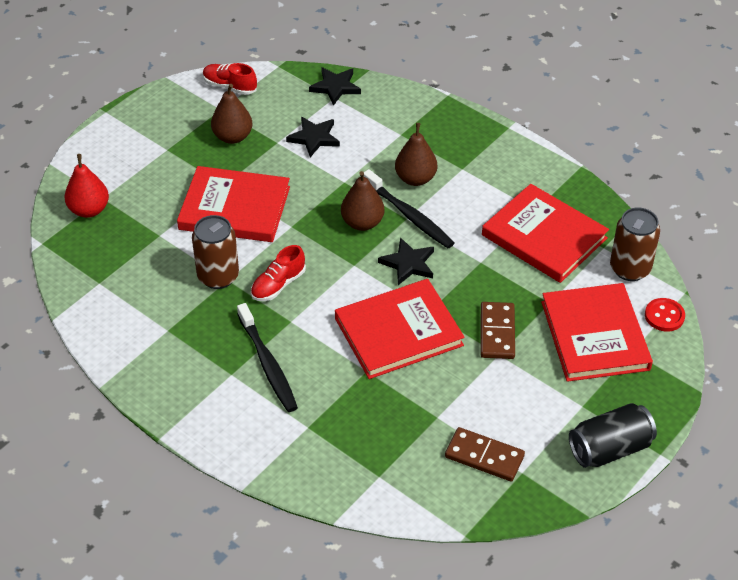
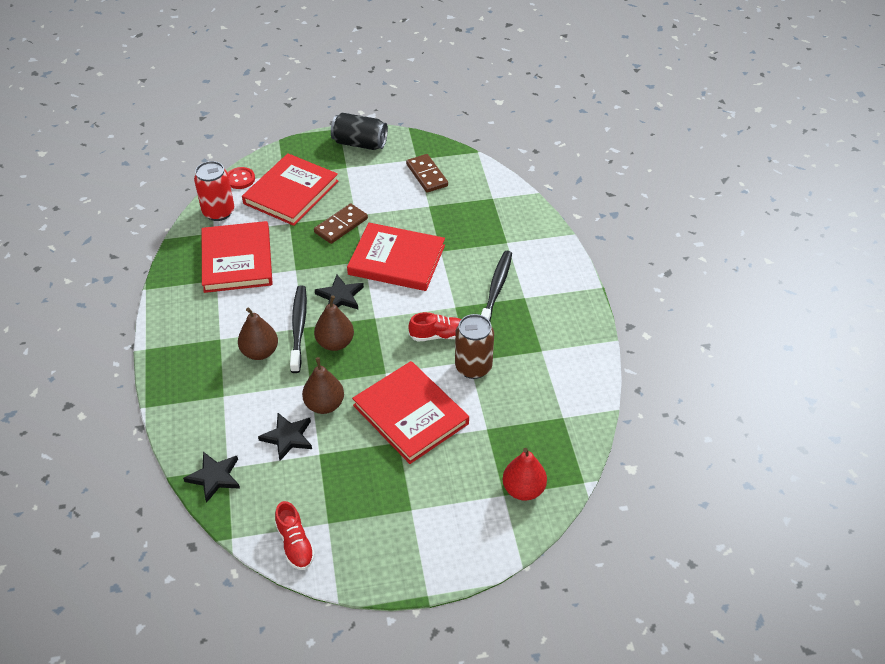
camera: 140 degrees left, 0 degrees up
brown pear [211,84,253,144] -> brown pear moved to [302,357,344,414]
brown can [610,207,660,281] -> red can [194,161,234,221]

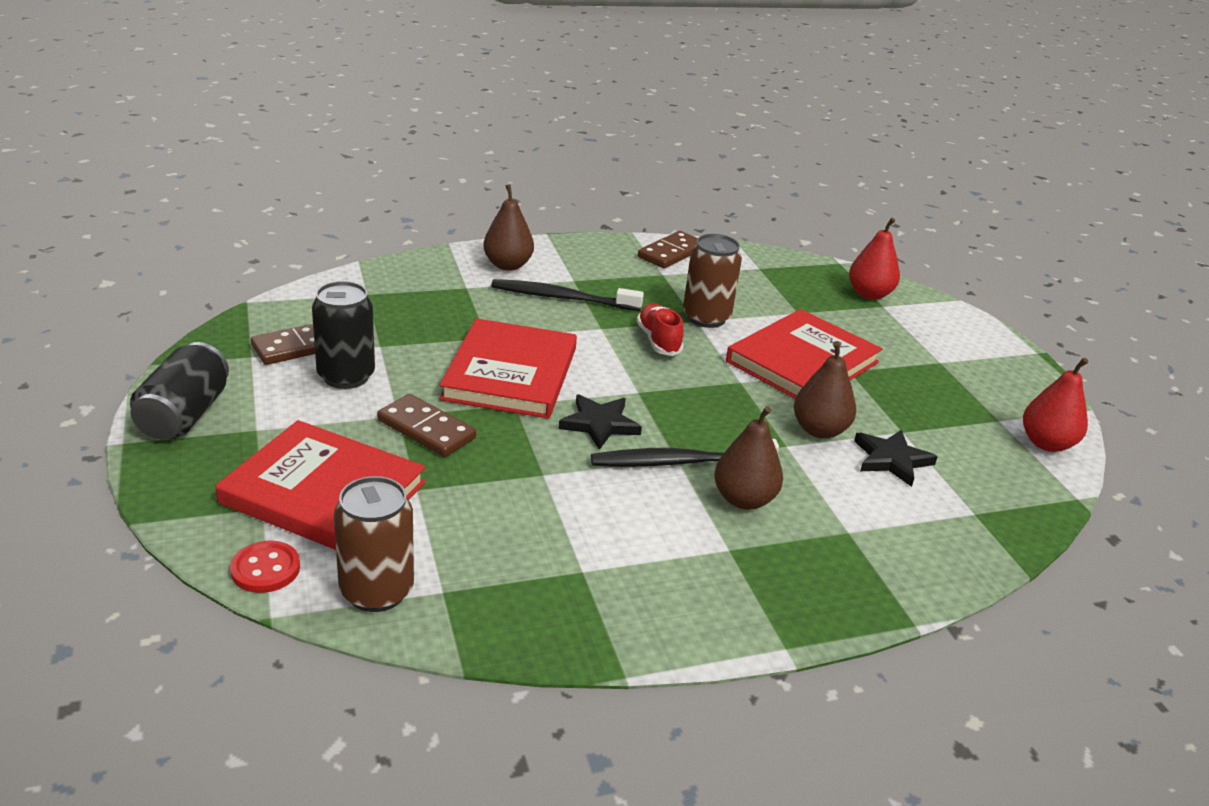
camera: 100 degrees left, 15 degrees down
black star [183,452,240,503] -> none
red can [194,161,234,221] -> brown can [334,476,414,612]
red book [202,221,273,293] -> none
red shoe [275,501,315,570] -> red pear [1023,358,1088,452]
brown pear [314,295,354,351] -> brown pear moved to [483,184,534,271]
none -> black can [312,281,375,389]
none -> brown domino [638,231,698,268]

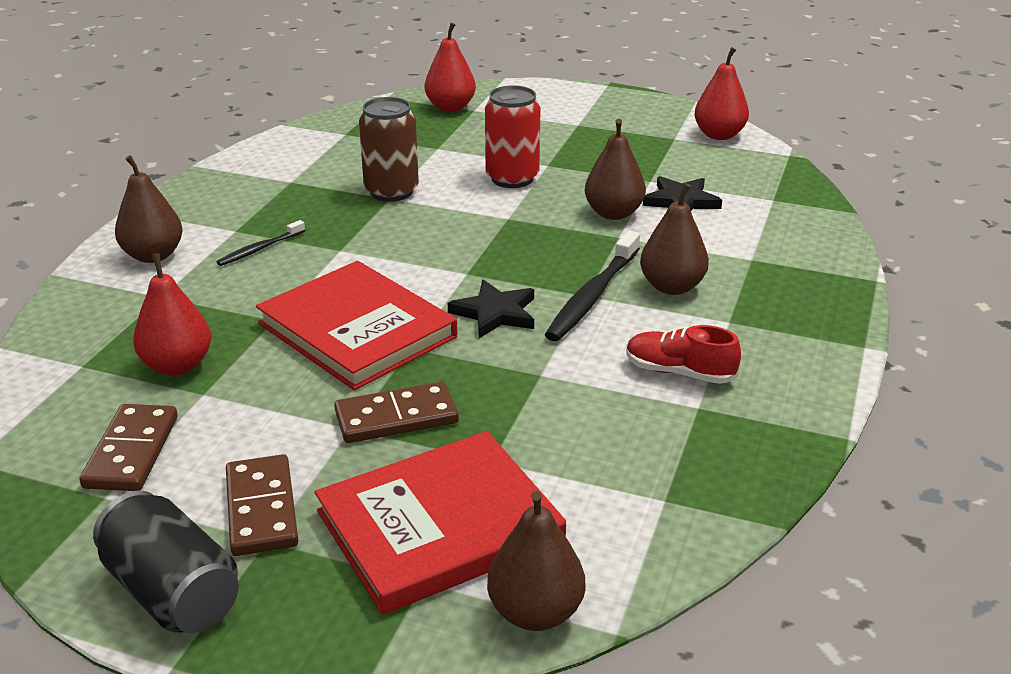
camera: 50 degrees left, 0 degrees up
red button [230,541,300,593] -> brown pear [487,491,585,631]
black can [312,281,375,389] -> none
brown can [334,476,414,612] -> none
black toothbrush [491,279,644,311] -> black toothbrush [217,220,305,266], size x0.55
red shoe [637,304,684,356] -> red shoe moved to [626,325,741,384]
brown domino [638,231,698,268] -> brown domino moved to [226,454,298,556]
red book [726,309,882,398] -> red can [485,85,541,188]
none -> red pear [133,253,211,376]

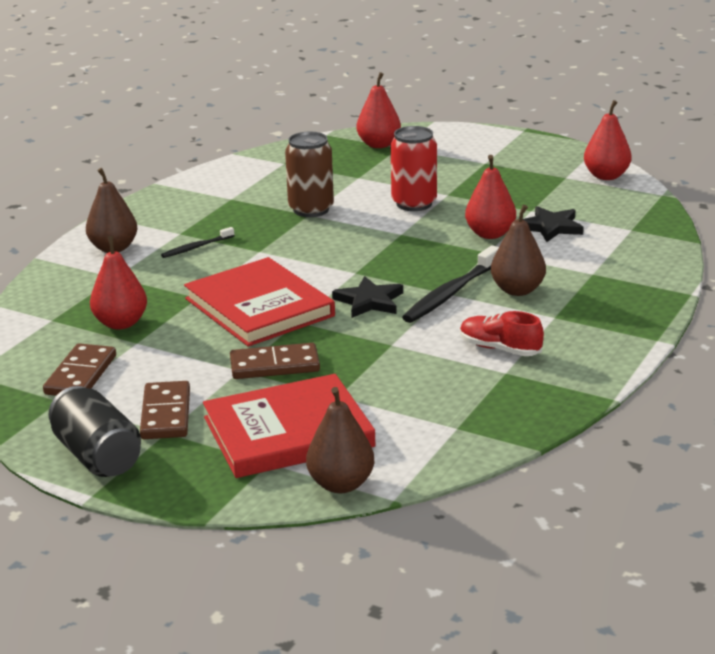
camera: 10 degrees right, 5 degrees down
brown pear [585,119,646,220] -> red pear [465,155,516,239]

